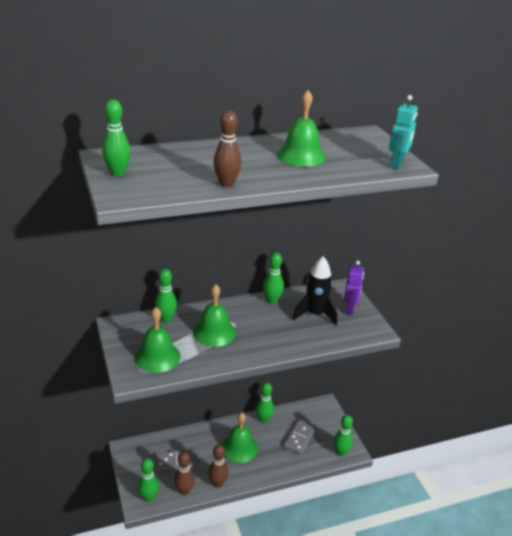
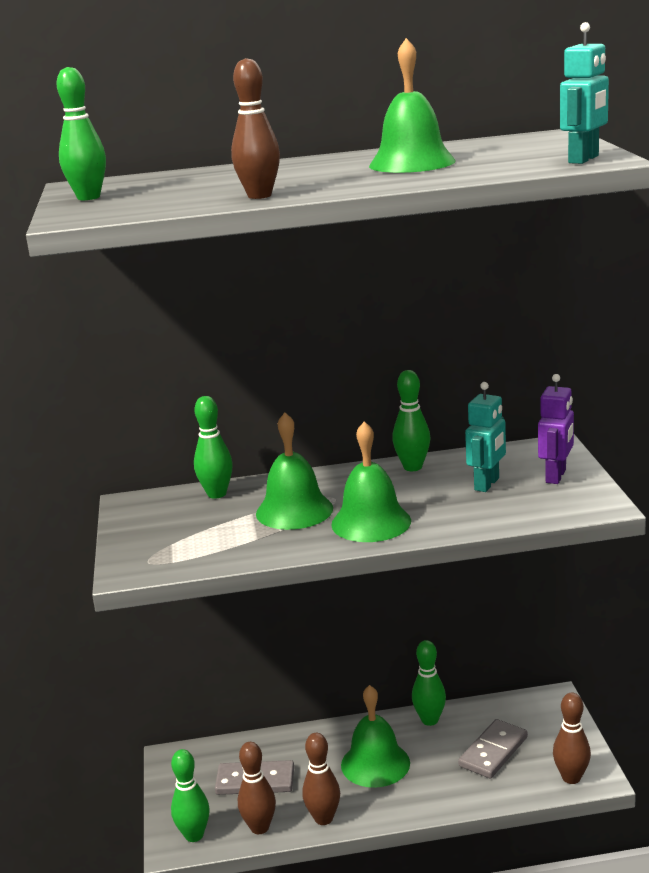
camera: 15 degrees right, 10 degrees down
green bell [135,307,180,373] -> green bell moved to [331,421,411,542]
black rocket [293,256,337,325] -> turquoise robot [465,382,506,492]
green bowling pin [334,415,353,456] -> brown bowling pin [553,692,591,784]

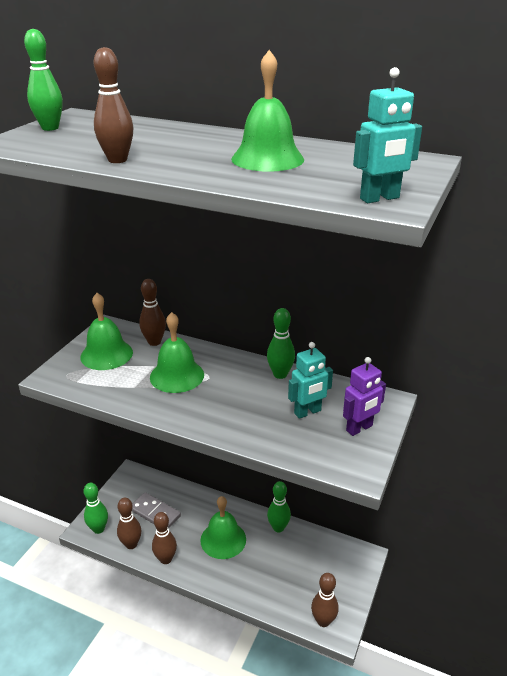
camera: 30 degrees right, 10 degrees up
green bowling pin [194,396,233,499] -> brown bowling pin [139,279,166,346]
green bell [331,421,411,542] -> green bell moved to [80,293,133,370]
grey domino [458,719,528,779] -> none

